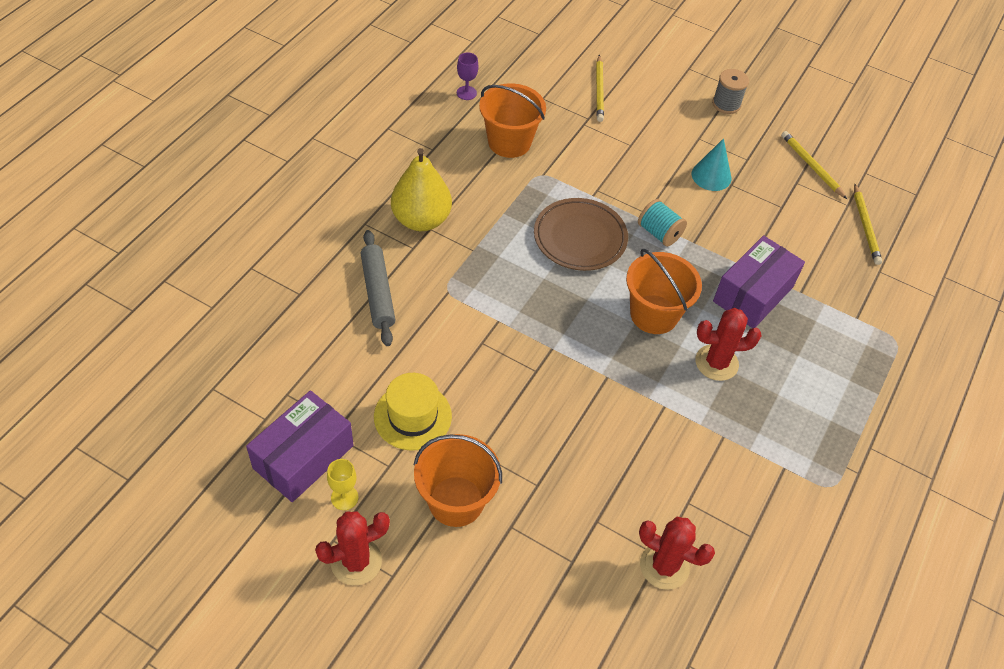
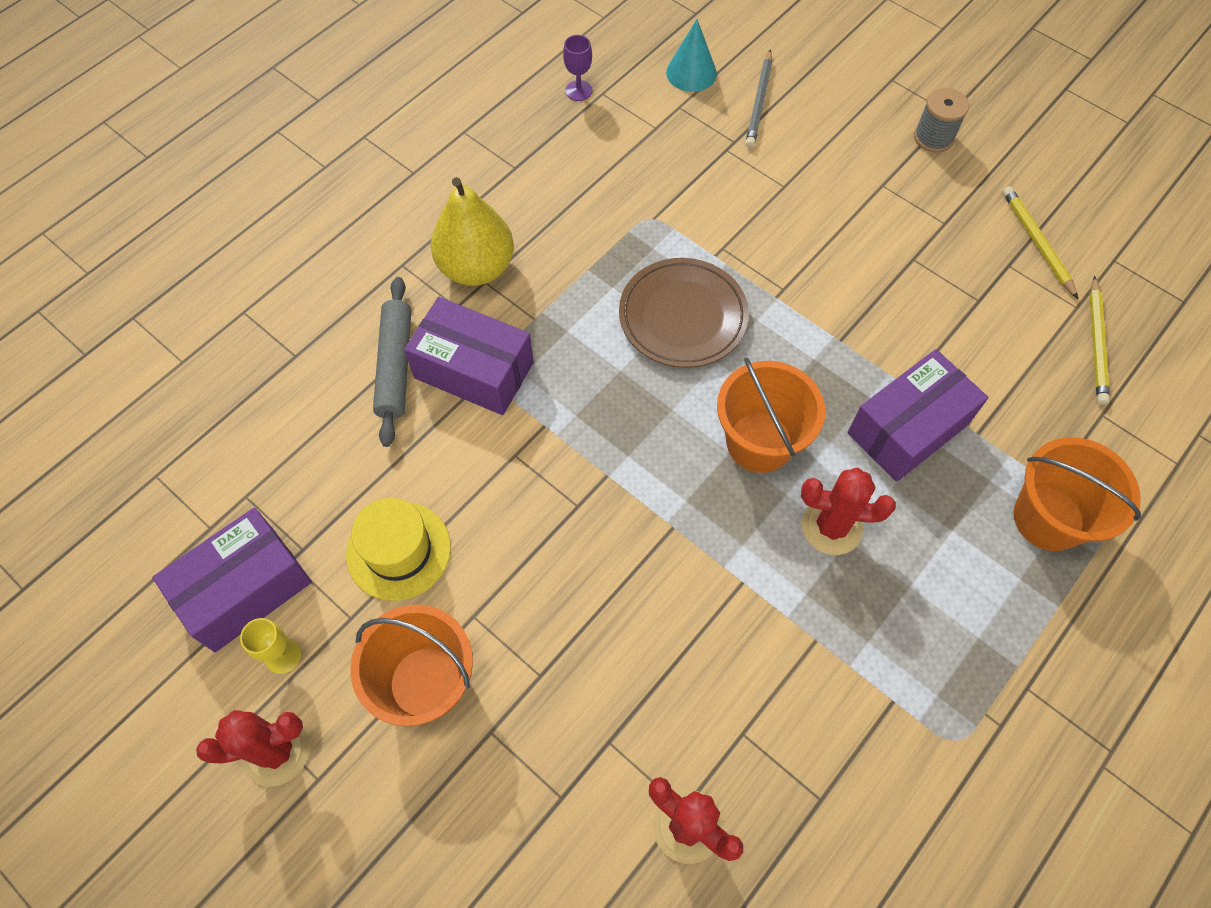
camera: 15 degrees right, 10 degrees up
orange bucket [479,83,546,158] -> orange bucket moved to [1014,437,1141,551]
yellow pencil [596,55,604,122] -> grey pencil [745,49,772,148]
turquoise spool [638,199,687,247] -> none
turquoise cone [692,138,731,191] -> turquoise cone moved to [666,19,717,92]
none -> purple box [404,297,534,415]

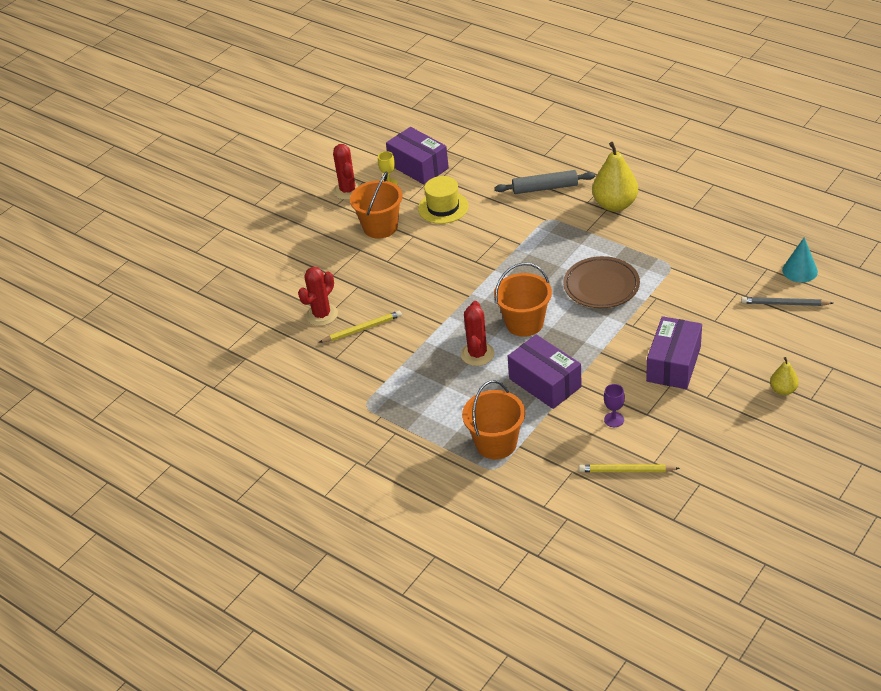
camera: 90 degrees right, 20 degrees down
purple box [404,297,534,415] -> purple box moved to [646,316,702,389]
purple goblet [563,35,592,101] -> purple goblet moved to [604,384,625,427]
grey spool [914,88,969,153] -> yellow pear [770,357,799,395]
yellow pencil [1002,186,1078,299] -> yellow pencil moved to [319,311,402,343]

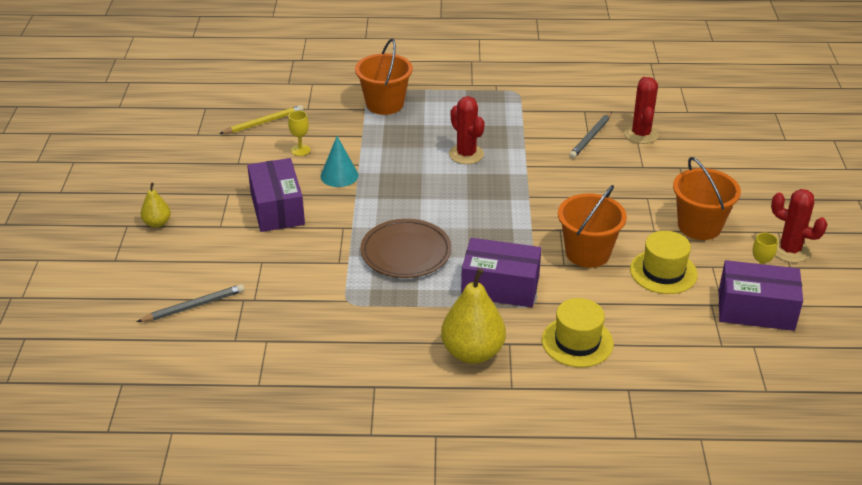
camera: 140 degrees right, 5 degrees down
yellow pencil [319,311,402,343] -> grey pencil [569,112,612,159]
grey rolling pin [494,170,595,194] -> yellow hat [542,298,614,367]
orange bucket [494,263,552,337] -> orange bucket moved to [558,185,627,268]
purple box [508,335,582,409] -> purple box moved to [461,238,541,307]
purple goblet [604,384,625,427] -> yellow goblet [288,111,310,156]
turquoise cone [782,237,818,283] -> turquoise cone moved to [321,136,358,187]

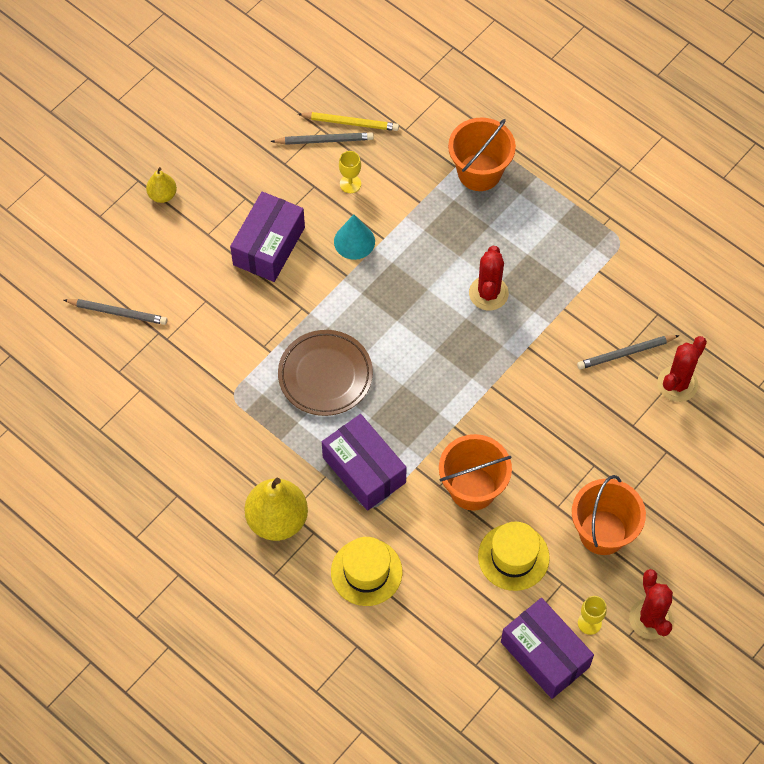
camera: 40 degrees right, 25 degrees up
none -> grey pencil [270,132,374,145]

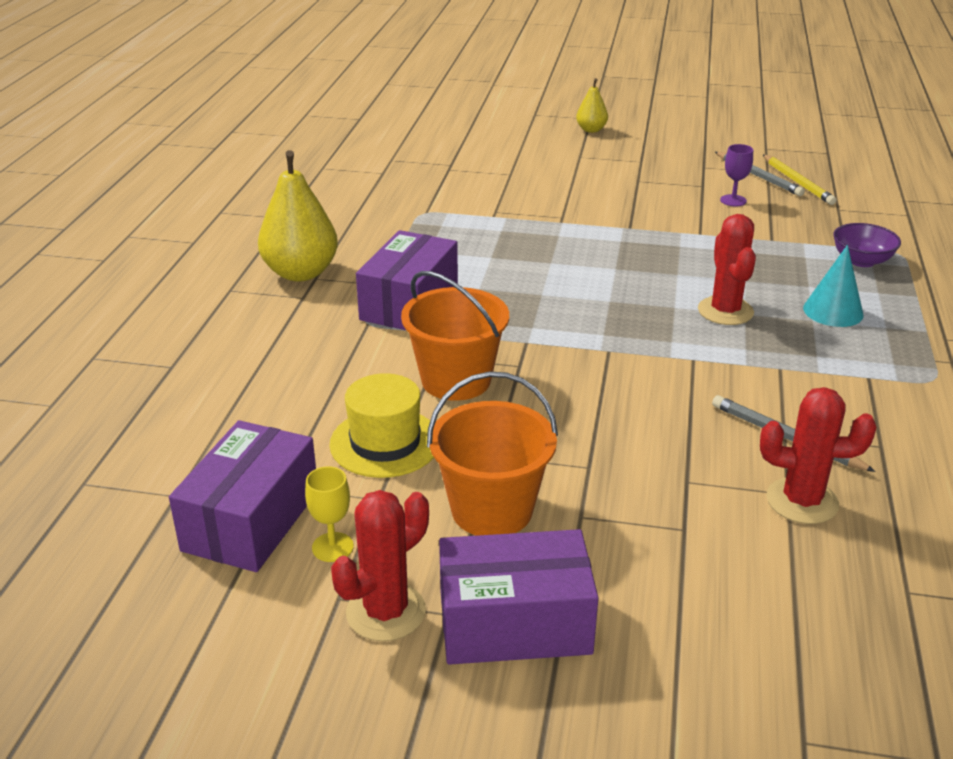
camera: 60 degrees right, 30 degrees down
grey pencil [64,299,167,325] -> none
purple box [230,192,305,282] -> purple box moved to [439,529,598,665]
brown plate [278,330,373,416] -> none
yellow hat [331,537,402,606] -> none
turquoise cone [334,215,375,260] -> turquoise cone moved to [803,245,864,327]
yellow goblet [339,151,361,193] -> purple goblet [720,144,753,206]
orange bucket [448,118,516,191] -> purple bowl [833,223,901,267]
red cactus [469,246,509,311] -> red cactus turned 75 degrees counterclockwise [698,214,756,325]

